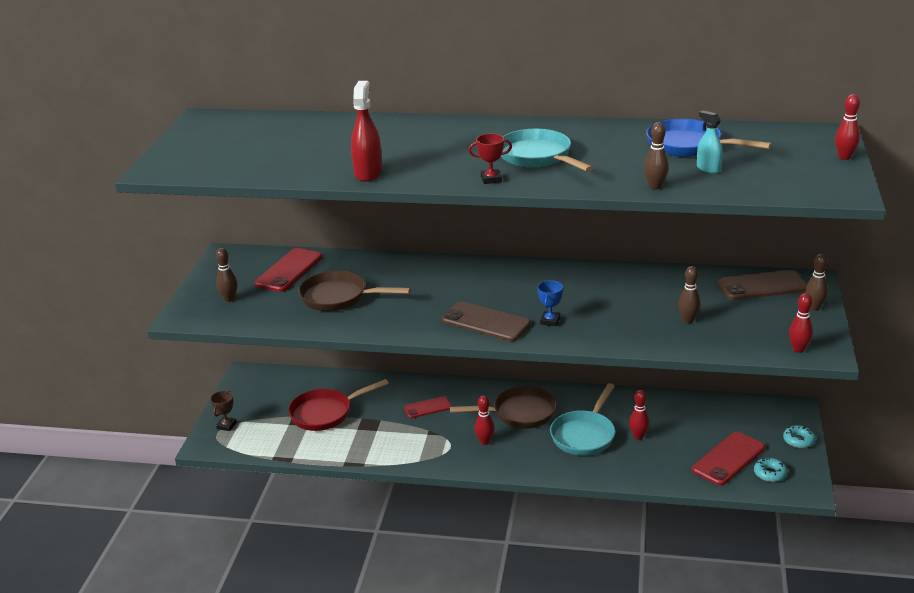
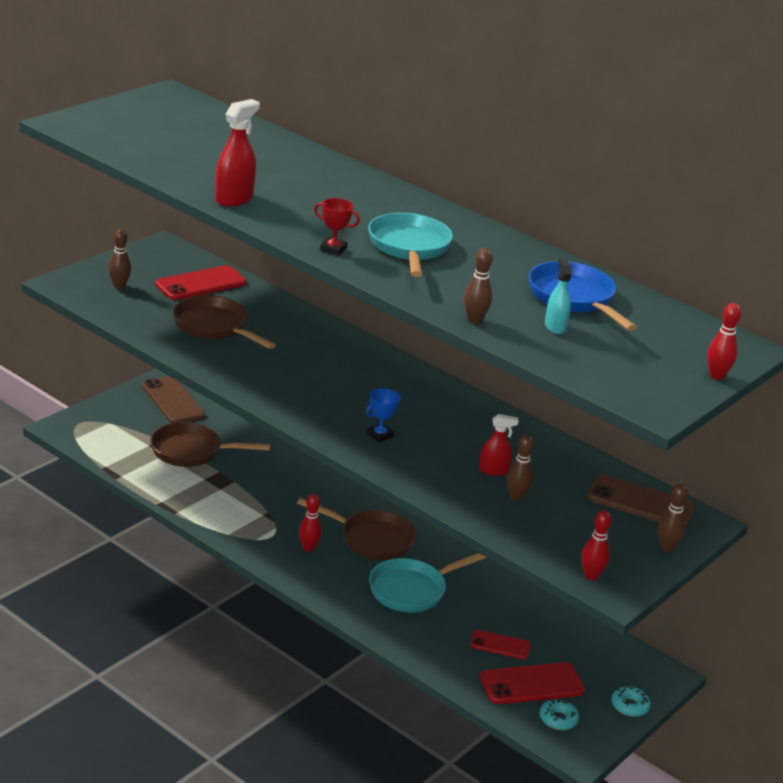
camera: 25 degrees right, 0 degrees up
brown trophy [210,391,237,431] -> none
red pan [288,379,389,431] -> brown pan [150,422,270,467]
red phone [404,396,452,418] -> red phone moved to [471,630,531,660]
brown phone [442,301,531,342] -> brown phone moved to [142,376,205,423]
red bowling pin [629,390,649,440] -> none
none -> red spray bottle [479,414,519,476]

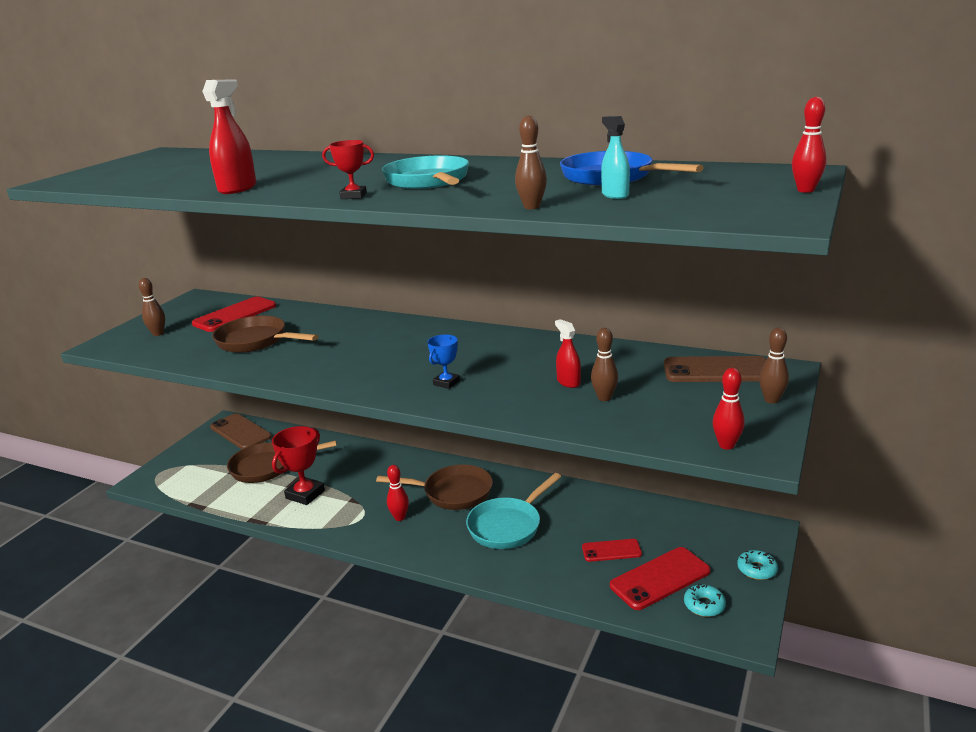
camera: 10 degrees left, 5 degrees down
red spray bottle [479,414,519,476] -> red spray bottle turned 105 degrees counterclockwise [555,319,581,388]
none -> red trophy [272,426,325,505]

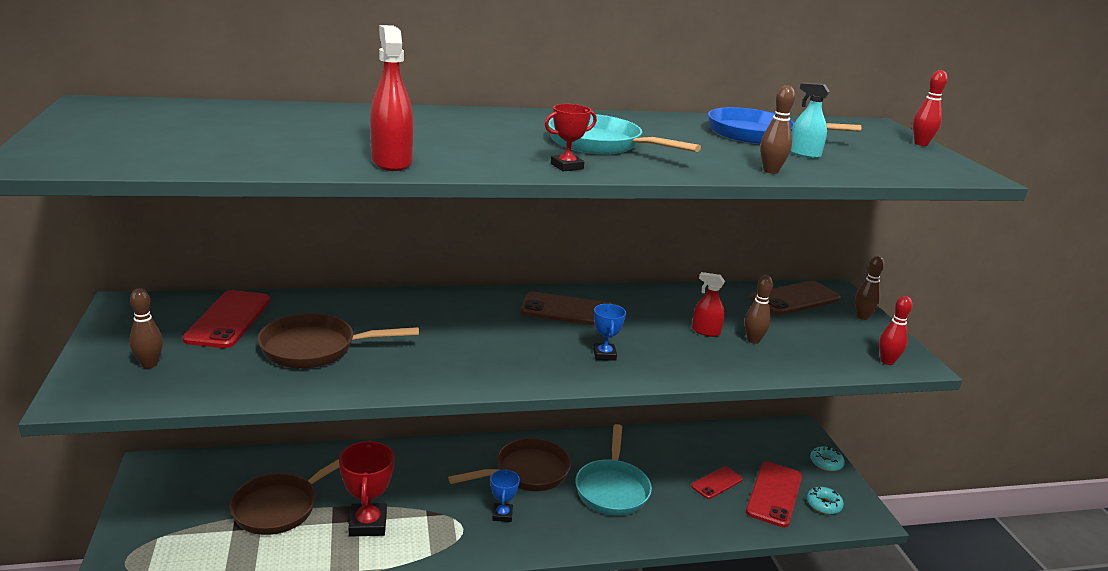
camera: 40 degrees left, 0 degrees up
brown phone [210,413,272,449] -> brown phone moved to [521,292,621,326]
red bowling pin [387,465,409,521] -> blue trophy [490,469,520,522]

